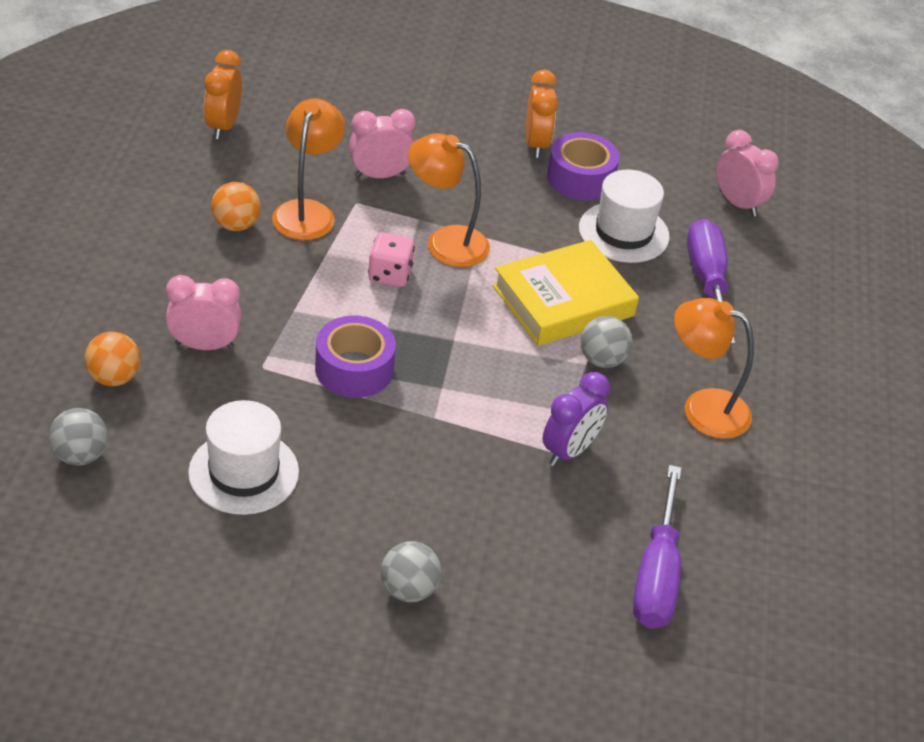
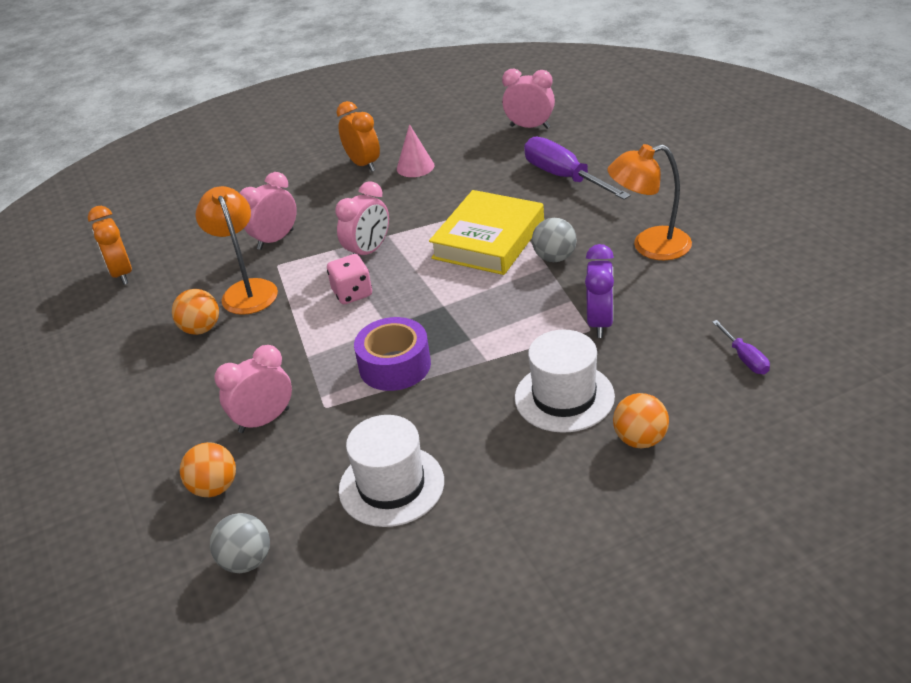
camera: 25 degrees left, 5 degrees down
grey ball [381,541,441,602] -> none
orange lamp [408,133,490,267] -> pink clock [335,181,389,255]
purple tape [547,132,619,200] -> pink cone [397,124,434,177]
white hat [579,170,670,263] -> white hat moved to [515,330,615,433]
purple screwdriver [633,465,681,629] -> purple screwdriver [712,320,770,374], size x0.49
none -> orange ball [613,393,669,448]

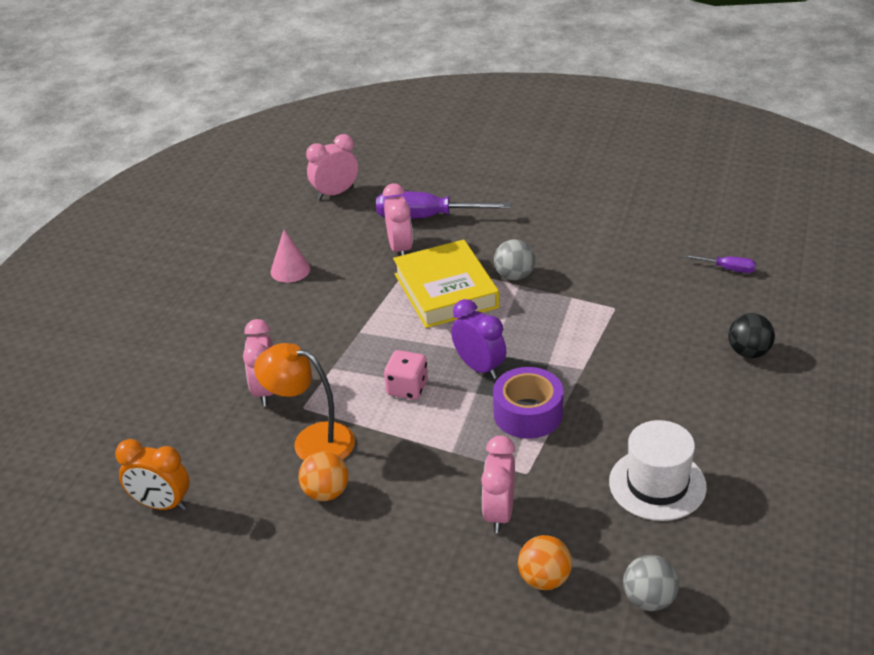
camera: 50 degrees left, 0 degrees up
pink clock [335,181,389,255] -> pink clock moved to [383,183,413,256]
orange clock [336,101,380,172] -> none
white hat [515,330,615,433] -> none
purple clock [585,244,614,338] -> purple clock moved to [451,299,506,379]
orange lamp [608,144,692,260] -> none
orange ball [613,393,669,448] -> black ball [728,313,775,358]

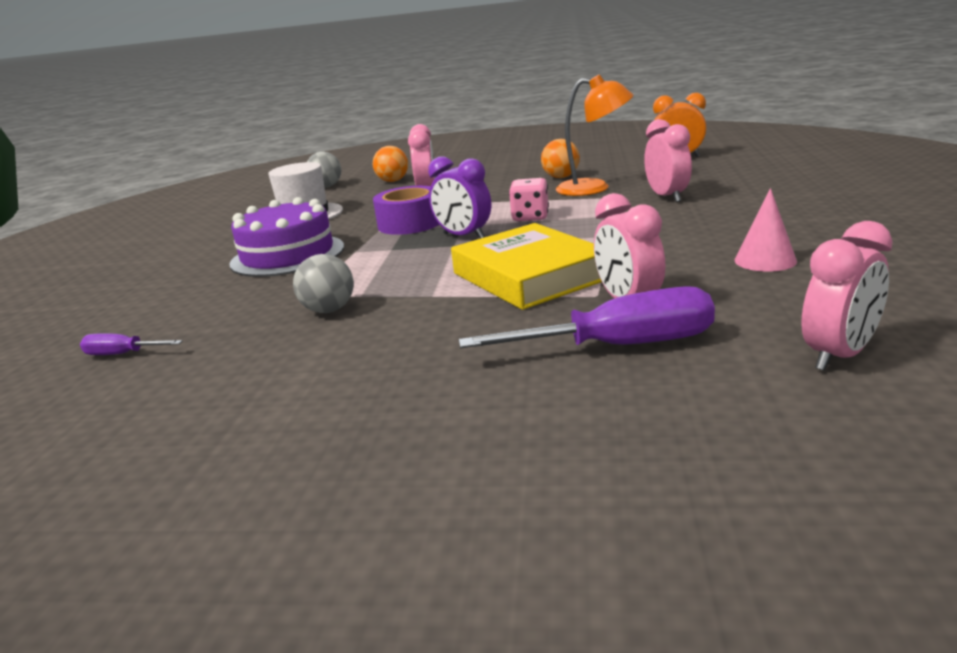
camera: 170 degrees right, 15 degrees down
grey ball [494,239,535,281] -> grey ball moved to [293,254,354,313]
black ball [728,313,775,358] -> none
none -> purple cake [230,197,344,277]

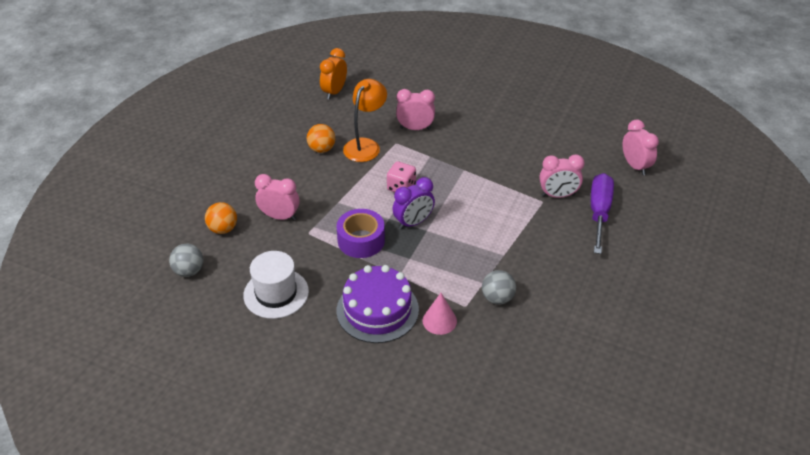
camera: 75 degrees left, 20 degrees up
purple screwdriver [80,333,183,355] -> none
yellow book [451,223,602,310] -> none
pink cone [735,188,797,272] -> pink cone moved to [422,293,457,335]

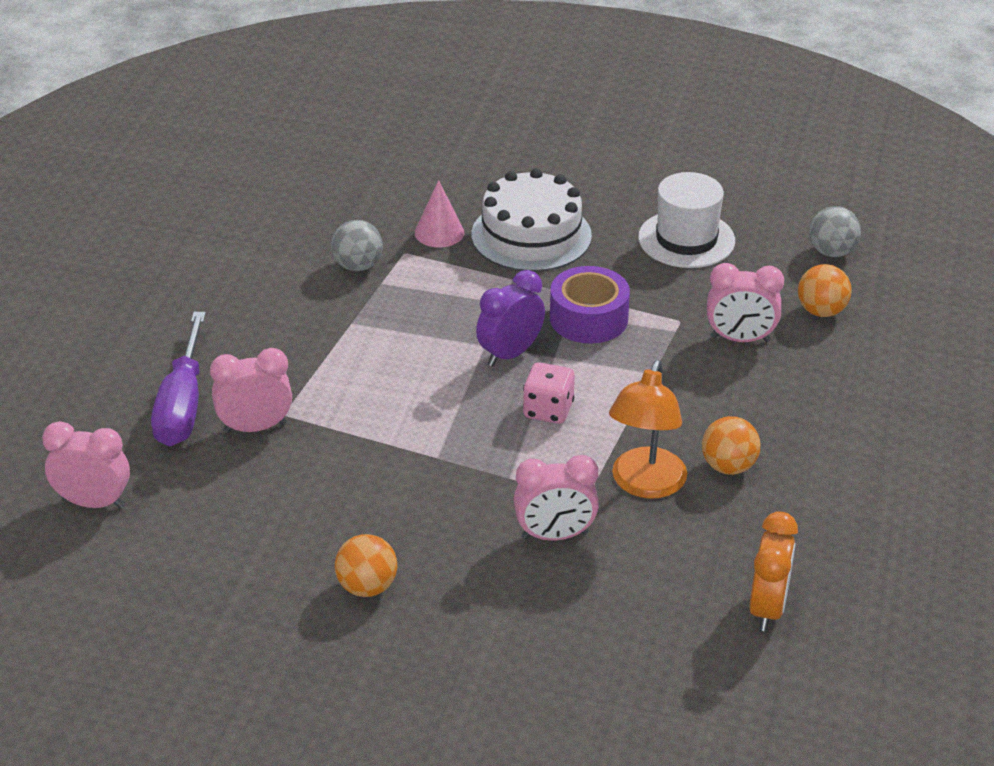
camera: 170 degrees right, 5 degrees down
purple cake [337,265,419,343] -> white cake [471,168,592,272]
pink clock [622,120,659,175] -> pink clock turned 135 degrees clockwise [42,421,130,509]
none -> orange ball [335,534,397,597]

